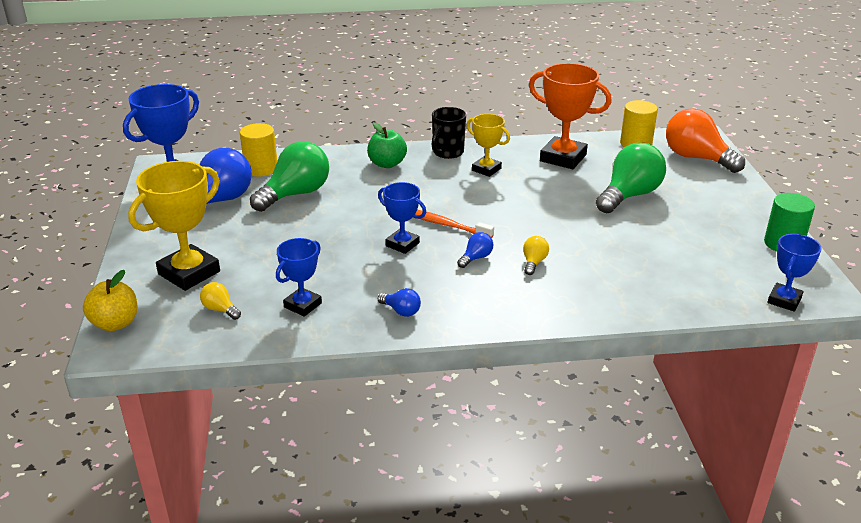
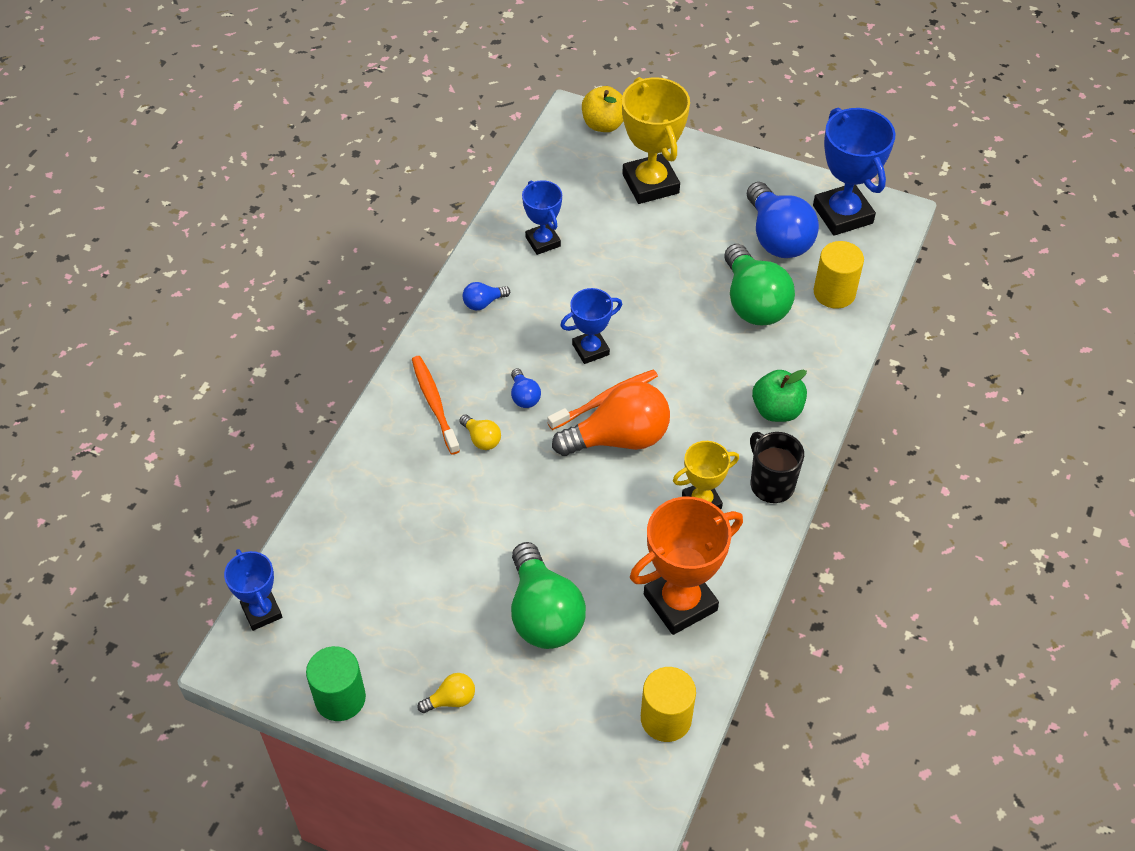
camera: 120 degrees right, 20 degrees up
yellow light bulb [200,282,241,320] -> yellow light bulb moved to [417,673,475,713]
orange light bulb [666,108,745,173] -> orange light bulb moved to [552,381,670,456]
none -> orange toothbrush [412,356,460,455]

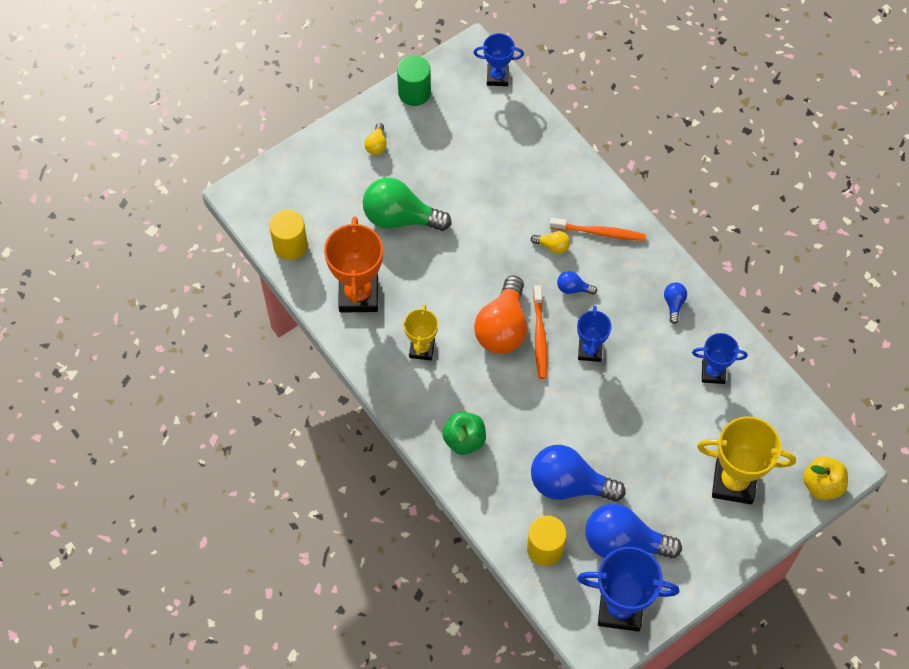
camera: 120 degrees right, 10 degrees up
yellow light bulb [459,415,501,450] -> yellow light bulb turned 150 degrees counterclockwise [531,231,570,254]
green light bulb [724,244,795,325] -> blue light bulb [531,445,625,502]
black mug [750,432,804,503] -> none

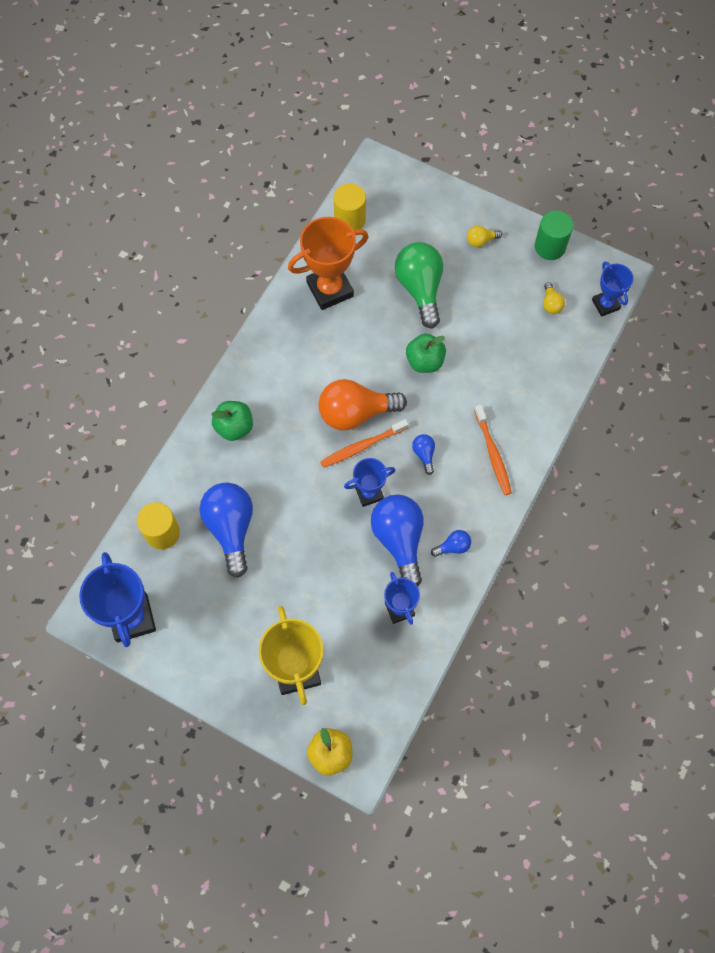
camera: 65 degrees right, 5 degrees up
yellow trophy [404,304,438,360] -> none
yellow light bulb [531,231,570,254] -> yellow light bulb moved to [543,282,565,314]
blue light bulb [586,503,682,558] -> blue light bulb moved to [371,495,424,587]
none -> green apple [406,334,446,373]

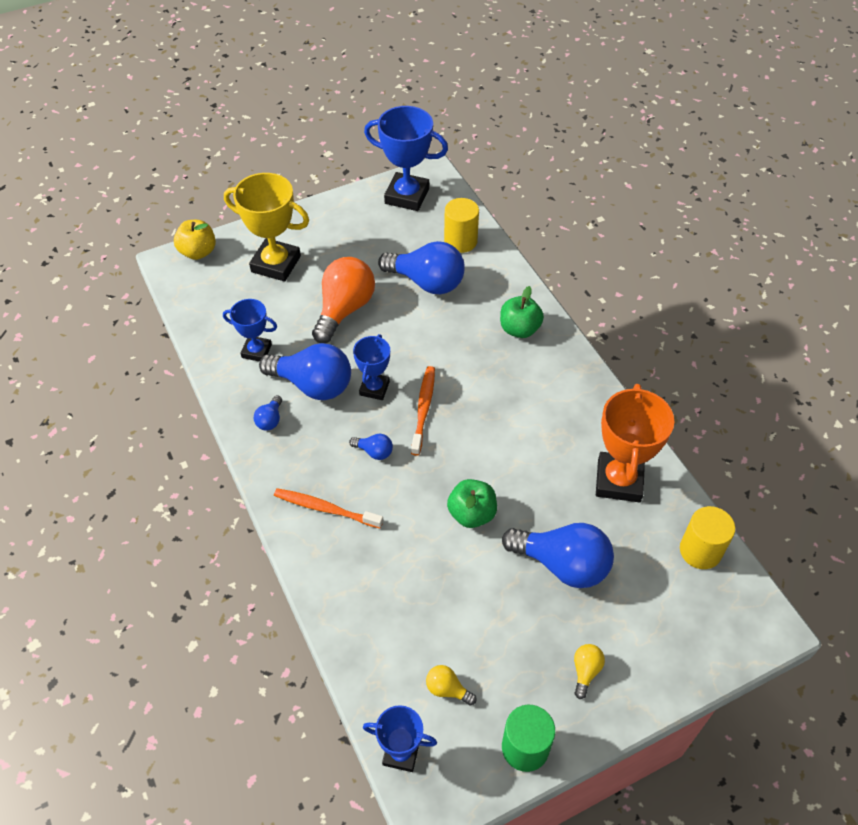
camera: 125 degrees right, 15 degrees down
orange light bulb [318,379,407,430] -> orange light bulb moved to [312,257,375,343]
green light bulb [395,242,443,329] -> blue light bulb [502,523,614,588]

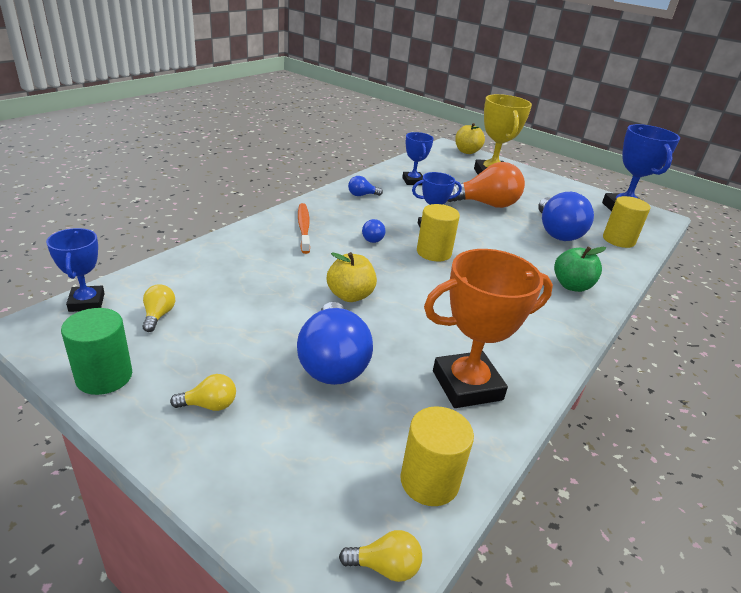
camera: 60 degrees right, 20 degrees down
blue light bulb [259,343,351,400] -> none
orange toothbrush [411,366,435,456] -> yellow cylinder [417,204,460,261]
green apple [447,479,497,528] -> yellow apple [327,252,377,302]
none -> yellow light bulb [339,530,422,582]

